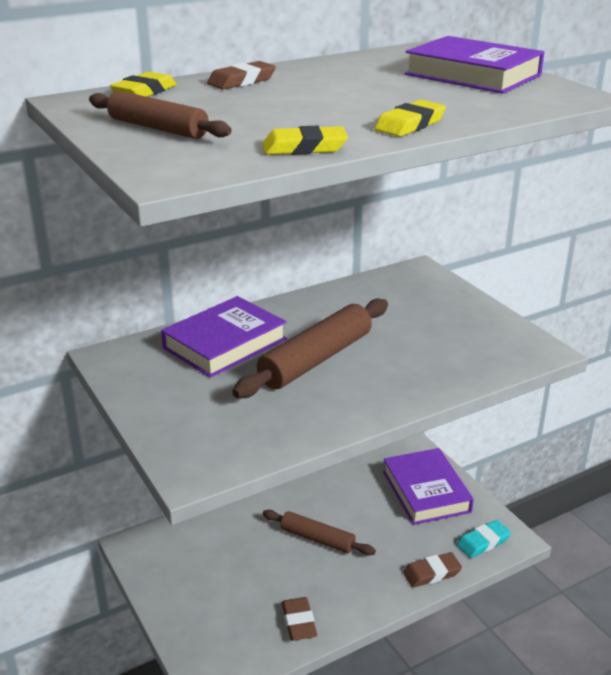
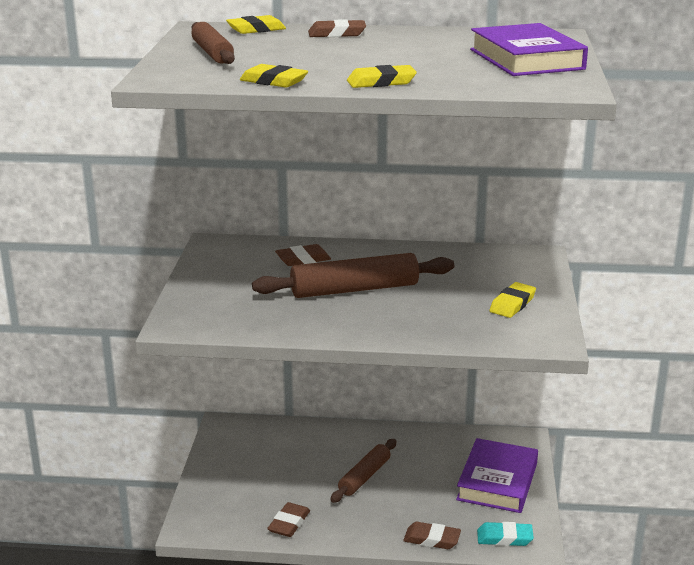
camera: 35 degrees right, 5 degrees down
purple book [161,296,287,378] -> brown eraser [275,244,331,266]
brown rolling pin [263,510,376,556] -> brown rolling pin turned 60 degrees clockwise [330,439,397,503]
none -> yellow eraser [489,282,536,318]

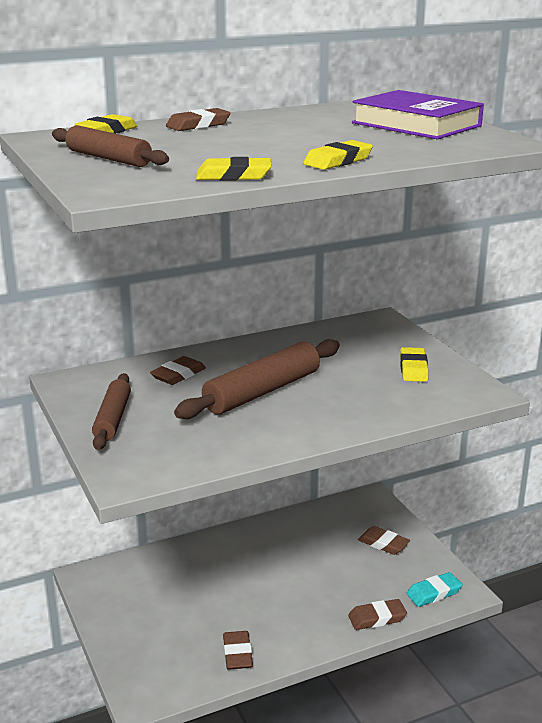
camera: 30 degrees left, 0 degrees up
brown rolling pin [330,439,397,503] -> brown rolling pin moved to [92,373,131,450]
purple book [456,438,538,513] -> brown eraser [358,526,410,555]

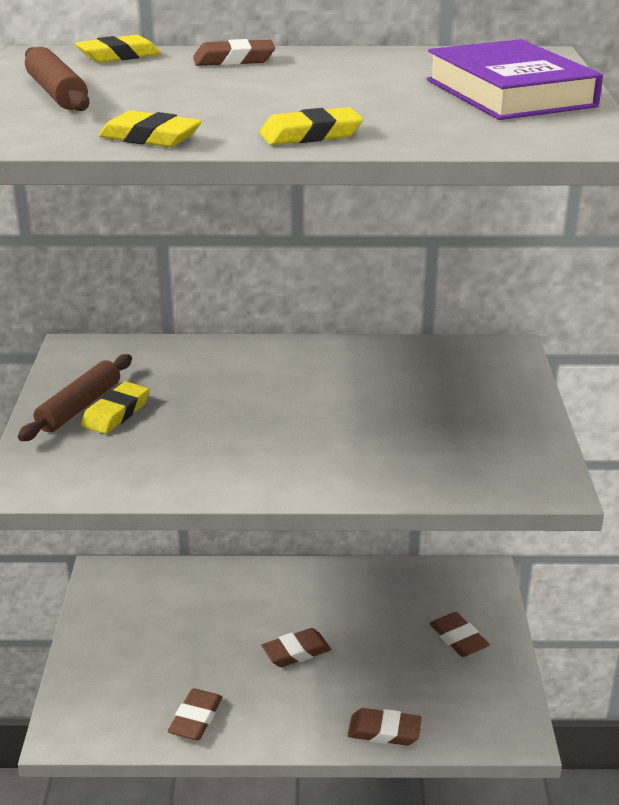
camera: 25 degrees right, 5 degrees up
brown eraser [150,356,206,385] -> brown eraser moved to [262,628,331,667]
brown rolling pin [174,339,340,419] -> none
yellow eraser [400,347,428,382] -> yellow eraser moved to [81,381,150,434]
turquoise eraser [406,572,463,607] -> none

